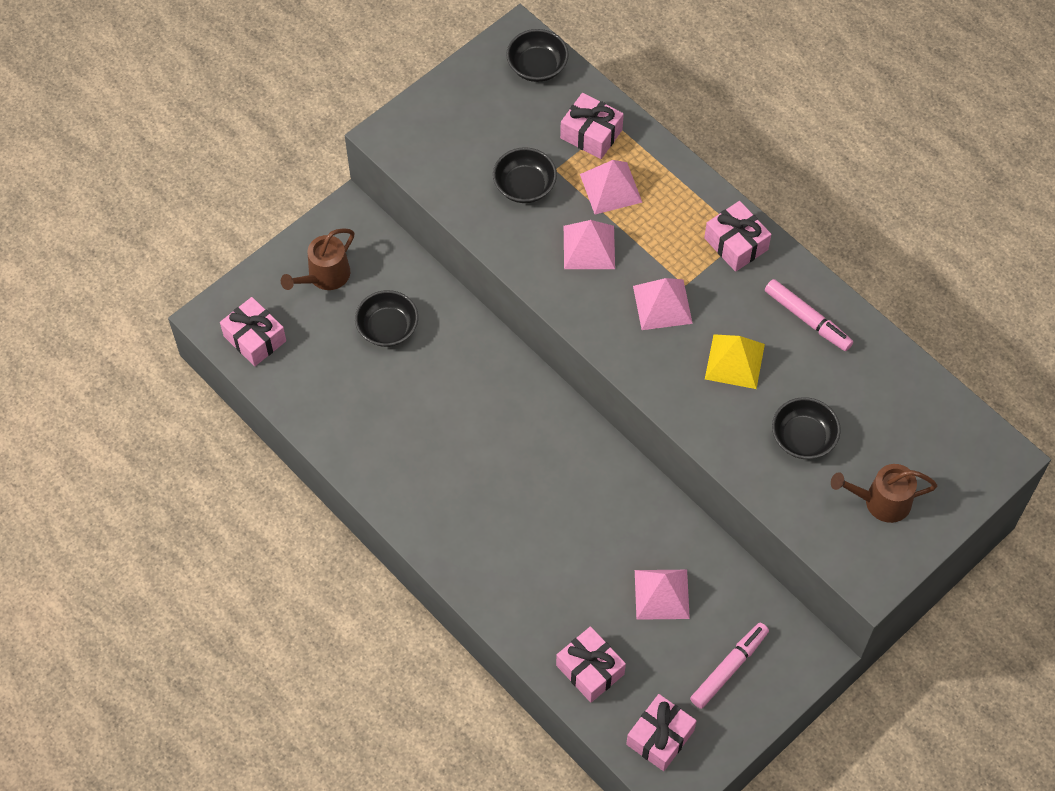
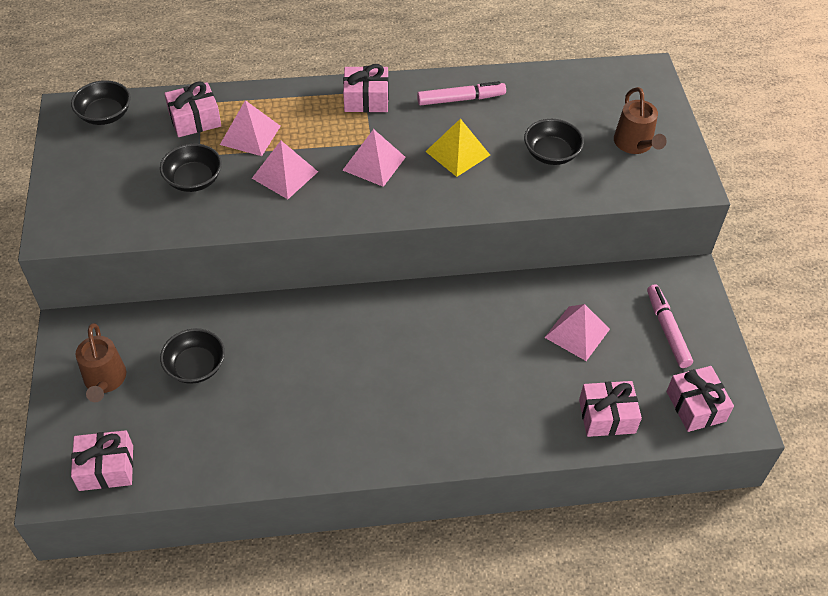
camera: 55 degrees left, 10 degrees down
brown watering can [831,464,937,523] -> brown watering can turned 45 degrees counterclockwise [614,87,667,154]

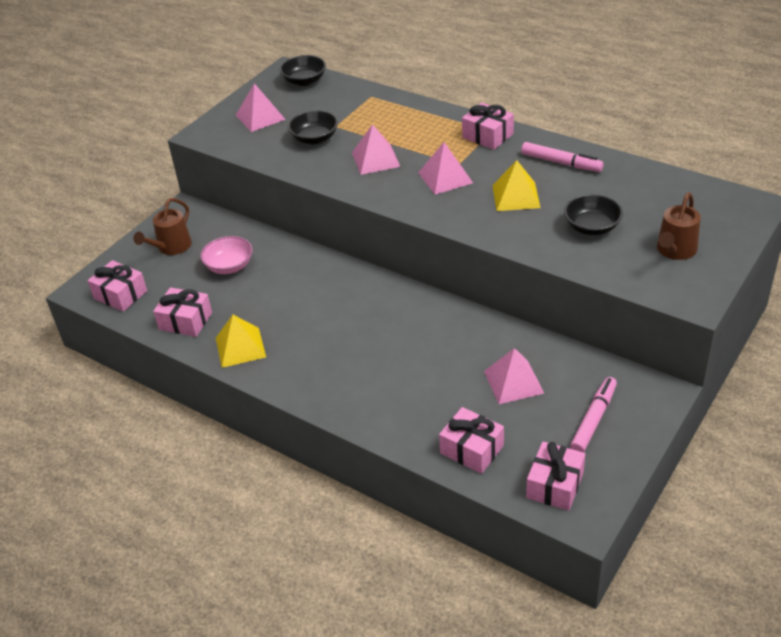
camera: 45 degrees right, 10 degrees down
black bowl [160,328,225,384] -> pink bowl [200,236,253,274]
pink gift [164,81,221,137] -> pink gift moved to [153,287,212,337]
pink pyramid [220,100,281,156] -> pink pyramid moved to [236,83,286,132]
none -> yellow pyramid [216,315,266,368]

